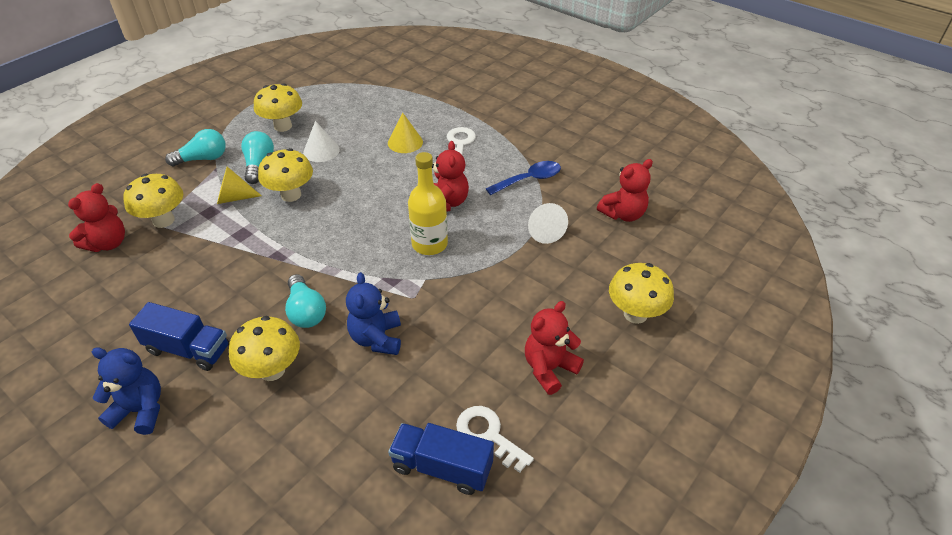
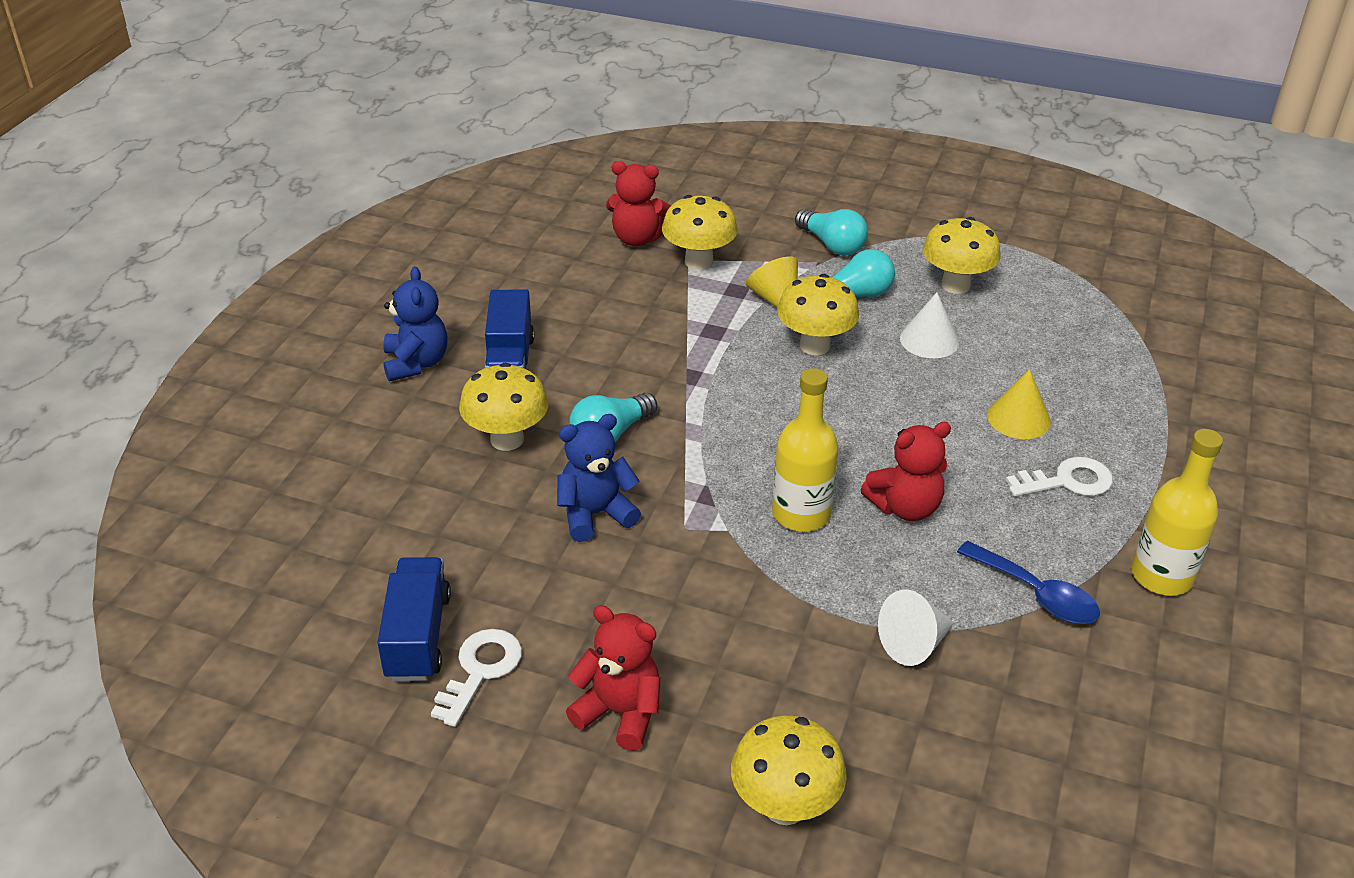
camera: 70 degrees right, 5 degrees down
red teddy bear [597,159,653,222] -> none
none -> yellow bottle [1131,429,1223,596]

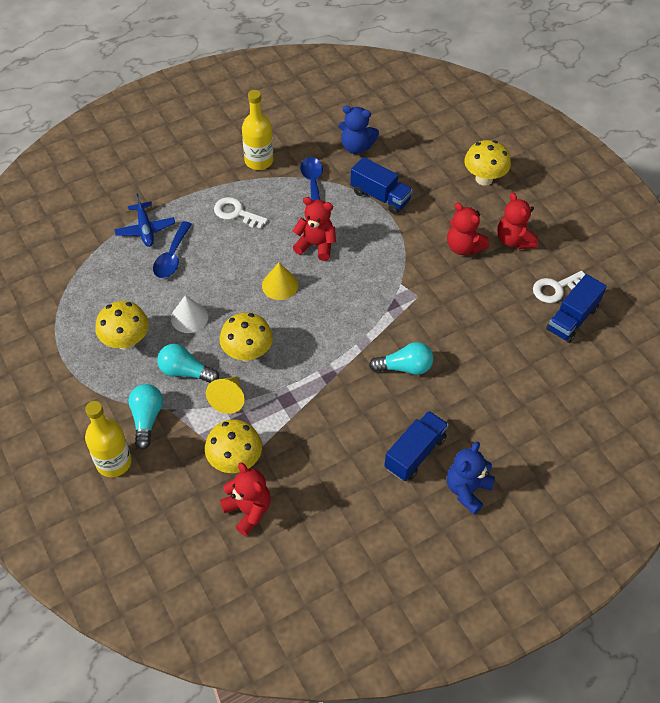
camera: 140 degrees left, 15 degrees up
yellow mushroom [459,363,549,451] -> none
blue teddy bear [557,414,641,542] -> blue teddy bear moved to [338,106,379,154]
yellow bottle [772,368,839,532] -> yellow bottle moved to [85,401,132,477]
white cone [878,590,954,666] -> blue truck [350,157,413,214]
yellow cone [987,369,1051,439] -> yellow cone moved to [262,263,298,300]
none -> blue plane [114,194,175,247]
none -> blue spoon [153,221,192,278]
none -> red teddy bear [447,203,489,255]

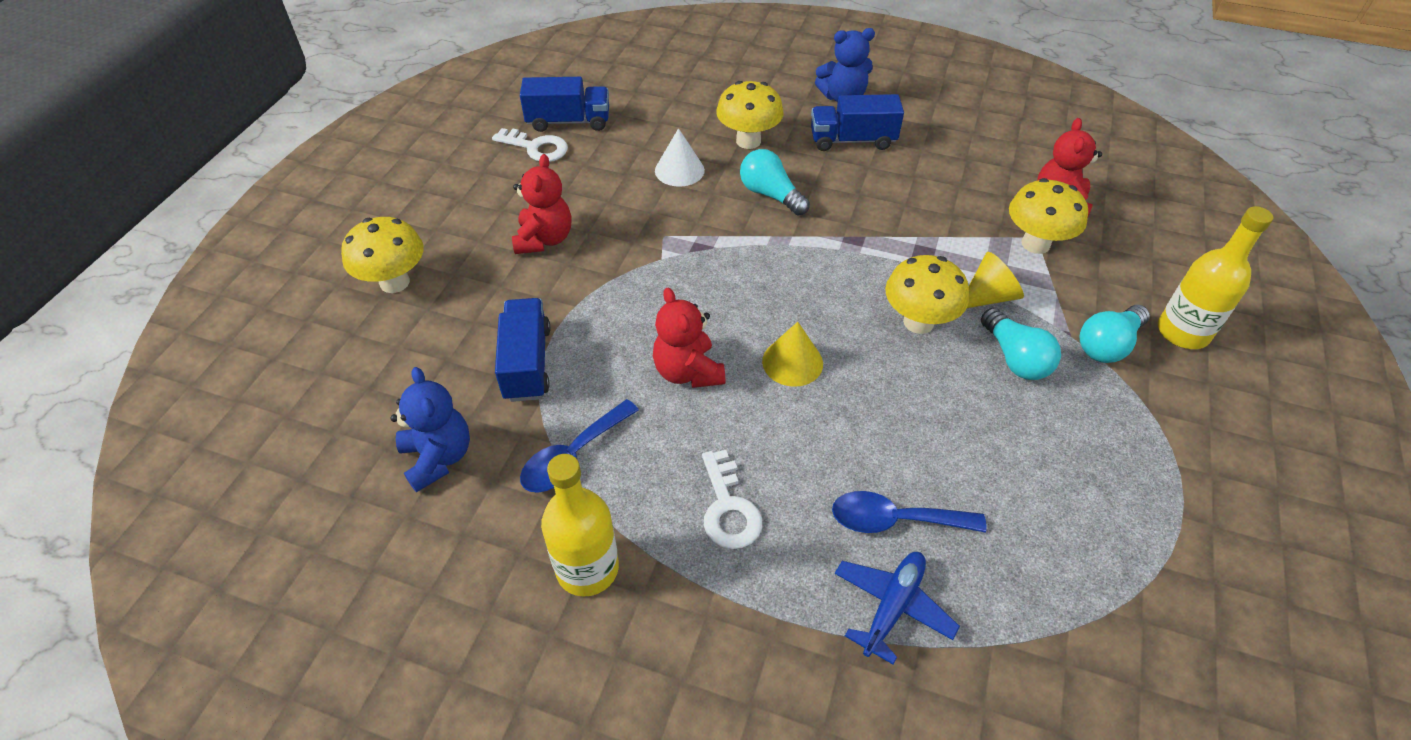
camera: 130 degrees left, 5 degrees down
yellow mushroom [95,301,149,350] -> yellow mushroom moved to [716,81,784,149]
blue spoon [153,221,192,278] -> blue spoon turned 150 degrees counterclockwise [832,491,987,533]
white cone [171,295,208,333] -> white cone moved to [655,128,705,187]
red teddy bear [497,192,538,249] -> none

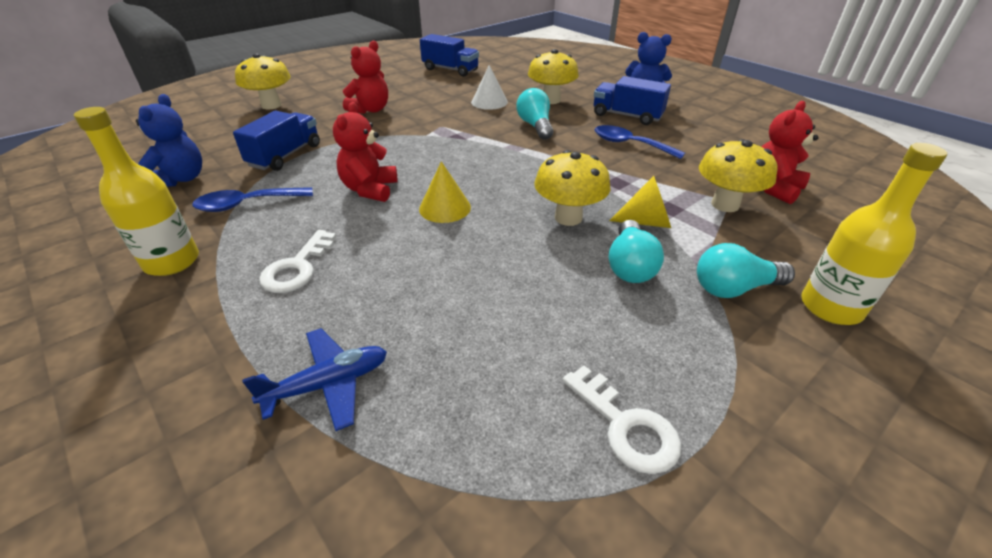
camera: 30 degrees right, 10 degrees down
white key [492,128,568,162] -> white key moved to [562,365,681,474]
blue spoon [832,491,987,533] -> blue spoon moved to [595,125,685,159]

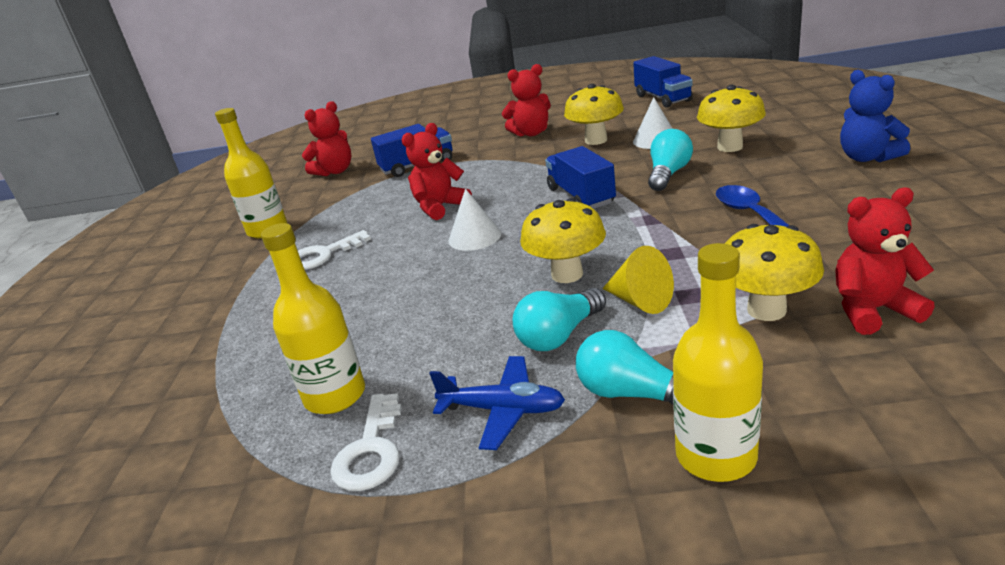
camera: 45 degrees right, 10 degrees down
blue teddy bear [136,94,202,187] -> red teddy bear [302,101,351,176]
blue spoon [192,187,313,212] -> none
yellow mushroom [235,53,291,109] -> yellow mushroom moved to [564,84,624,145]
blue plane [242,328,387,431] -> blue plane moved to [429,356,565,450]
yellow cone [419,161,471,223] -> white cone [449,188,501,251]
blue truck [594,76,671,125] -> blue truck moved to [545,146,616,209]
none -> yellow bottle [261,223,365,414]

